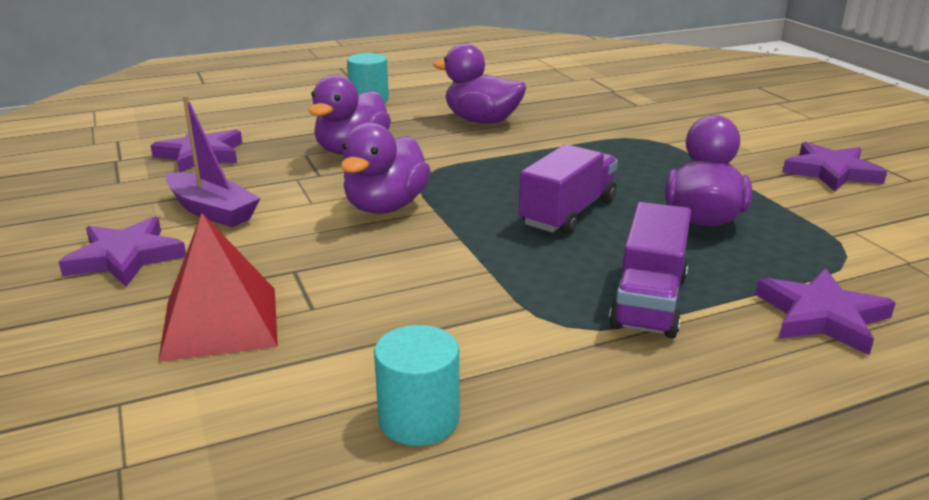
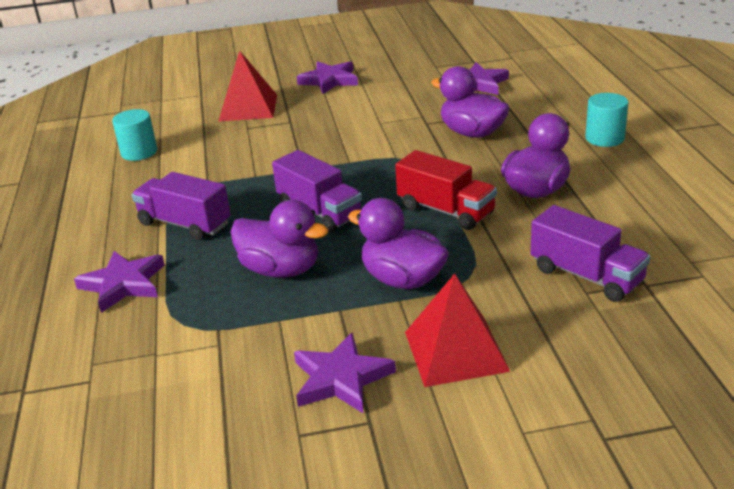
camera: 105 degrees right, 5 degrees up
purple boat [166,95,261,227] -> none
purple duck [341,122,431,214] -> purple duck moved to [348,198,449,289]
none -> red truck [395,150,497,230]
none -> red pyramid [405,273,510,387]
none -> purple truck [530,205,650,302]

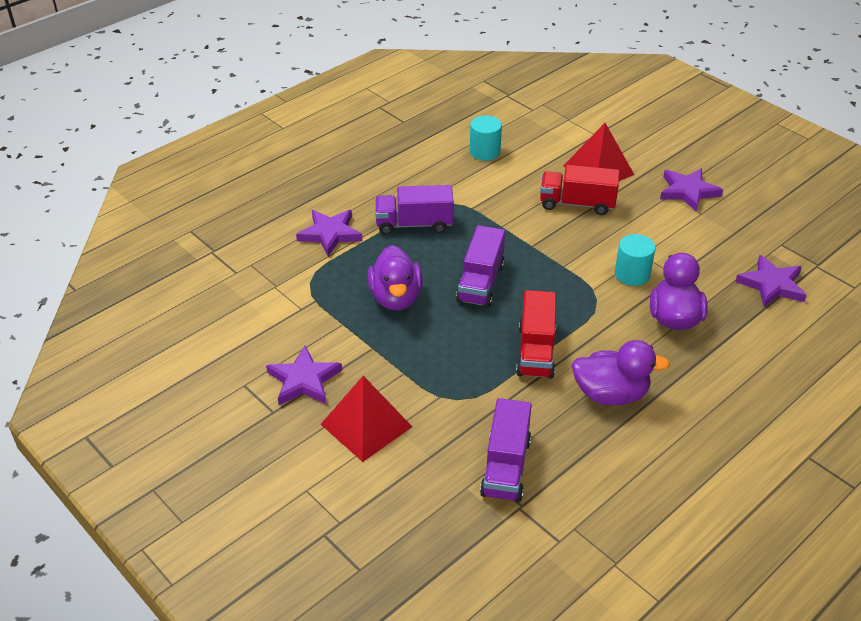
camera: 55 degrees right, 10 degrees up
purple truck [132,172,231,240] -> purple truck turned 90 degrees counterclockwise [375,185,454,235]
purple duck [348,198,449,289] -> none
turquoise cylinder [585,93,628,147] -> turquoise cylinder moved to [615,234,656,286]
none -> red truck [540,165,619,215]

